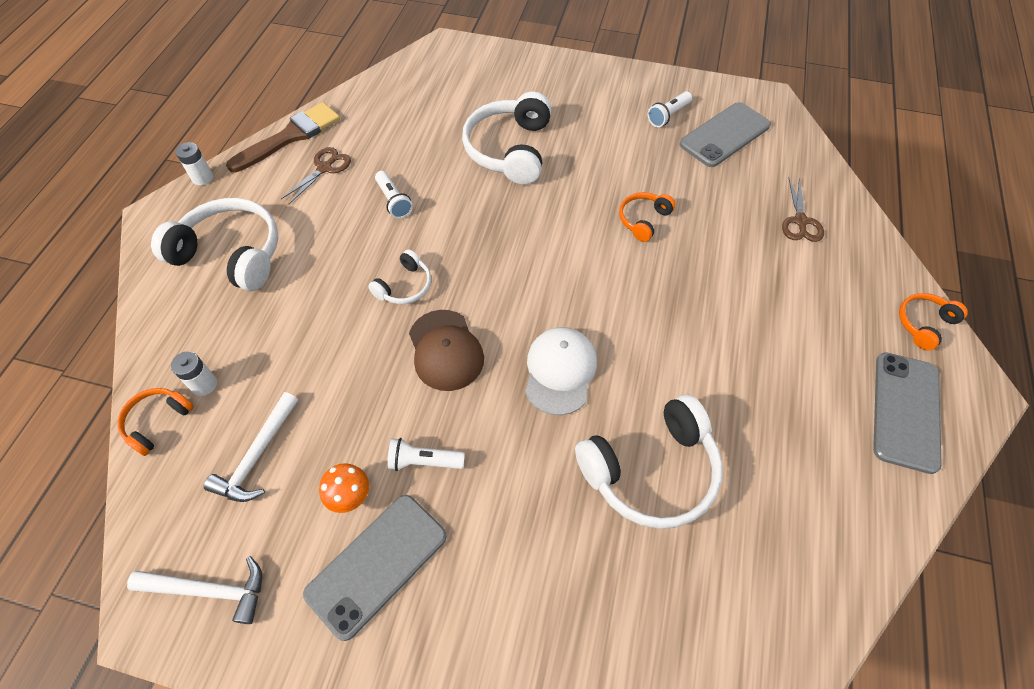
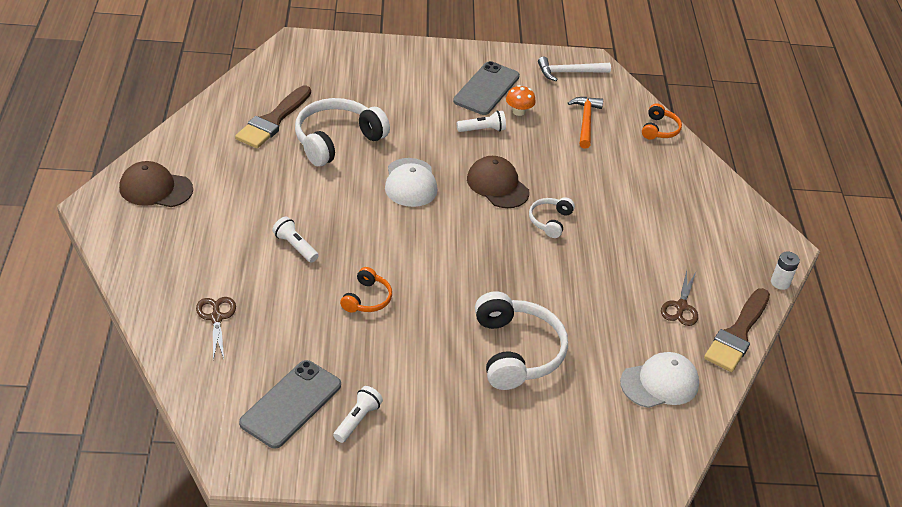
camera: 160 degrees right, 15 degrees down
white headphones [151,198,279,291] -> none
white battery [171,351,217,396] -> none
white hammer [204,392,298,502] -> orange hammer [568,97,603,149]
white flashlight [375,171,413,219] -> white flashlight moved to [272,217,319,263]
grey phone [873,352,942,474] -> brown cap [119,161,193,207]
orange headphones [899,293,968,350] -> none
none -> brown brush [235,85,311,148]
none -> white cap [620,352,699,408]

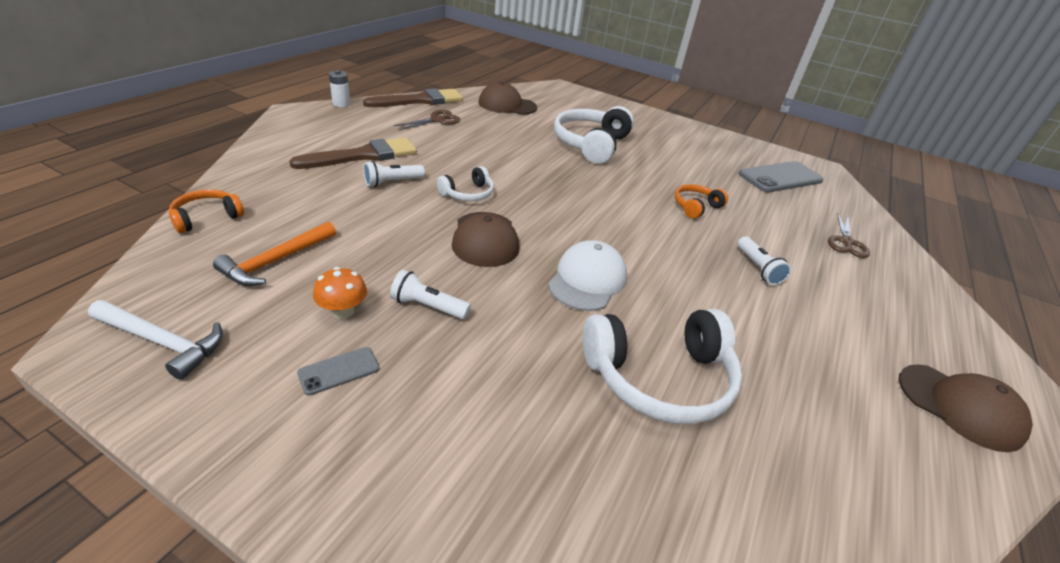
camera: 150 degrees left, 5 degrees down
brown brush [235,85,311,148] -> brown brush moved to [289,138,417,169]
white flashlight [333,386,383,443] -> white flashlight moved to [364,161,425,187]
grey phone [453,61,520,115] -> grey phone [297,347,380,396], size x0.47
white cap [620,352,699,408] -> brown cap [478,81,537,115]

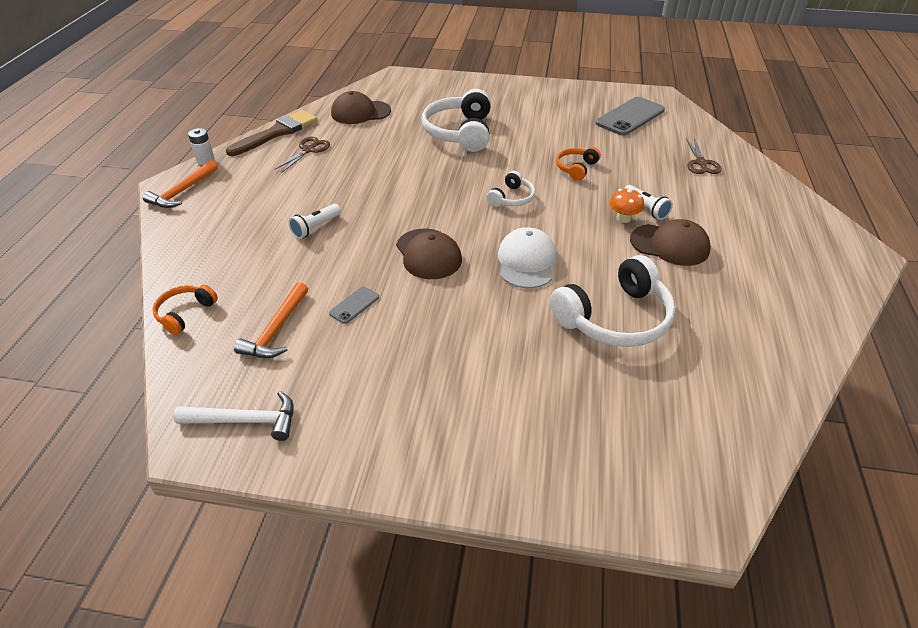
camera: 15 degrees left, 5 degrees up
brown brush [289,138,417,169] -> none
grey phone [297,347,380,396] -> grey phone moved to [329,287,379,324]
orange mushroom [313,267,367,319] -> orange mushroom moved to [609,188,644,223]
white flashlight [390,270,471,319] -> none
white headphones [437,166,494,201] -> white headphones moved to [487,171,535,207]
brown cap [899,364,1033,452] -> brown cap moved to [630,219,711,266]
none -> orange hammer [143,160,218,208]

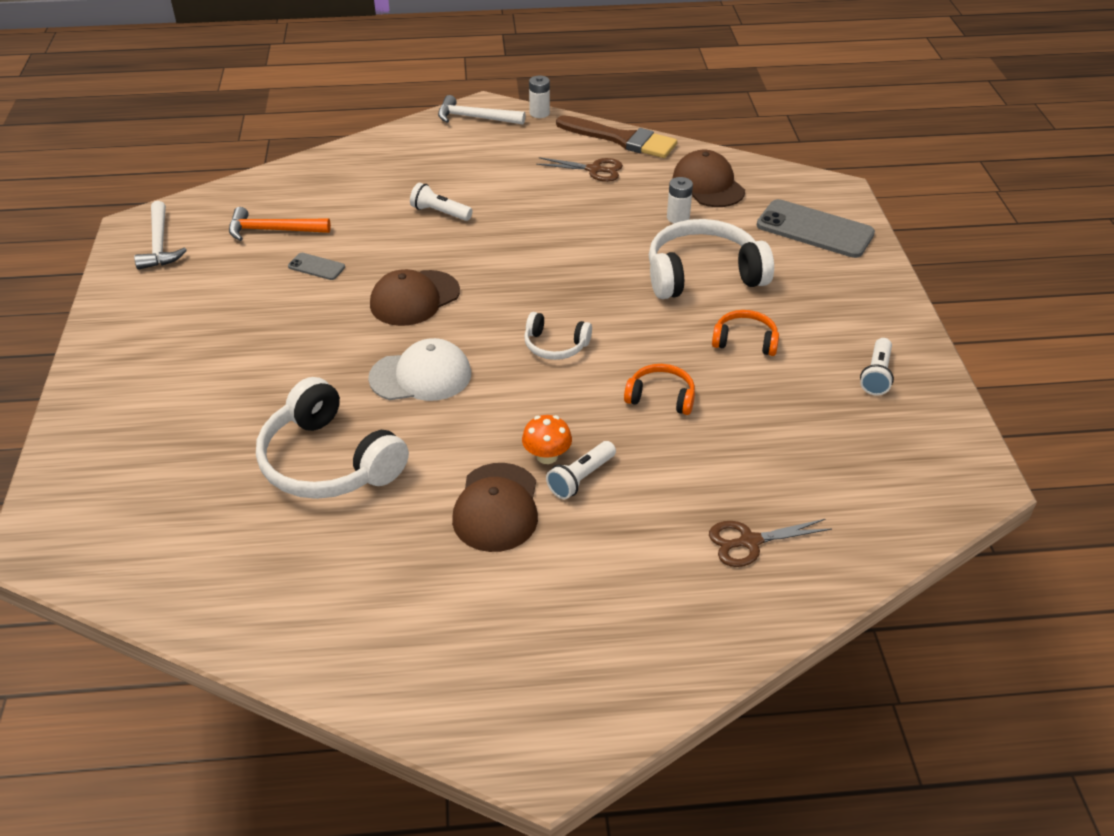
camera: 75 degrees right, 0 degrees up
orange hammer [143,160,218,208] -> white hammer [438,95,525,125]
orange headphones [152,285,218,335] -> orange headphones moved to [712,310,779,356]
grey phone [596,97,665,136] -> grey phone moved to [757,199,875,258]
none -> white battery [667,177,693,223]
none -> white flashlight [860,338,894,396]

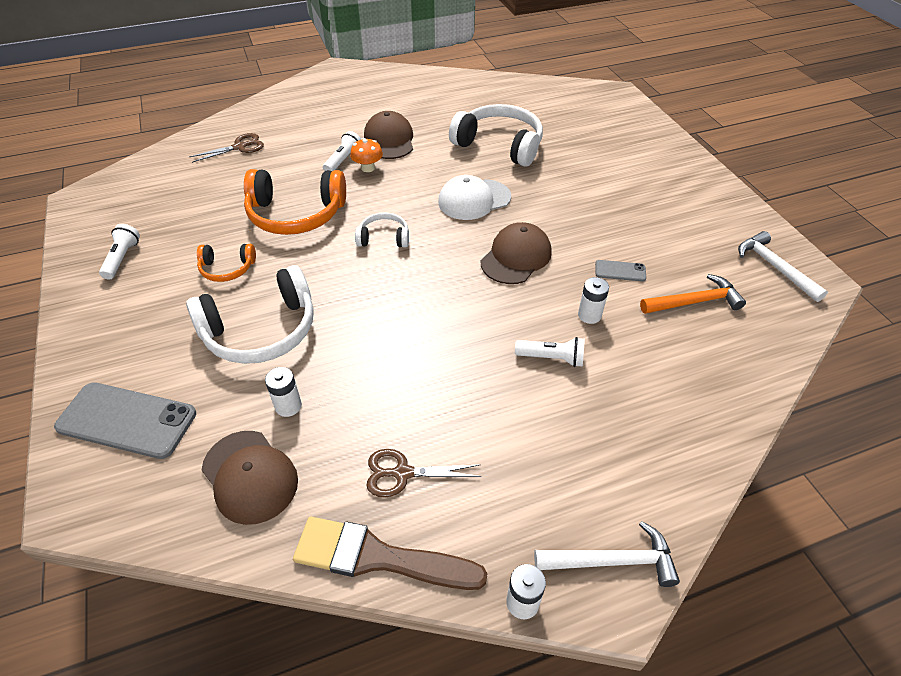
camera: 165 degrees right, 5 degrees up
orange headphones [624,364,695,415] -> orange headphones [244,169,346,235], size x1.94
none -> white battery [578,277,609,324]

